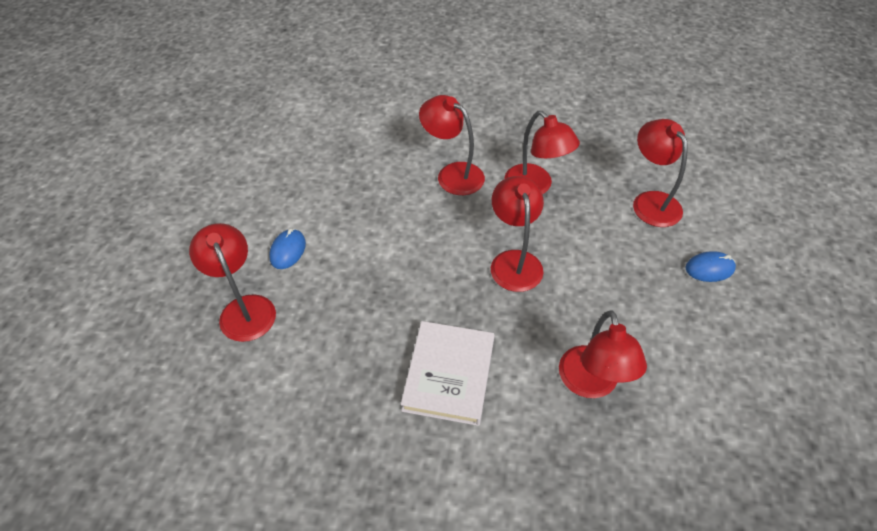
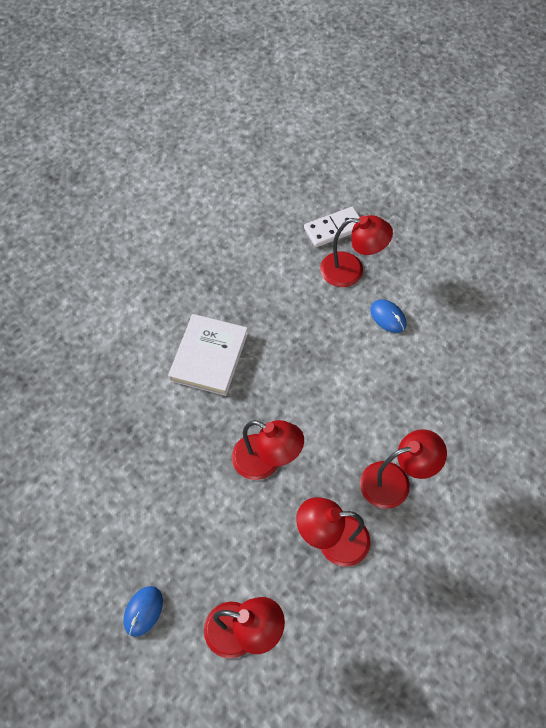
camera: 125 degrees right, 10 degrees up
white book [401,321,495,426] -> white book turned 60 degrees clockwise [168,314,248,396]
red lamp [559,310,647,398] -> none
none -> white domino [304,207,360,247]

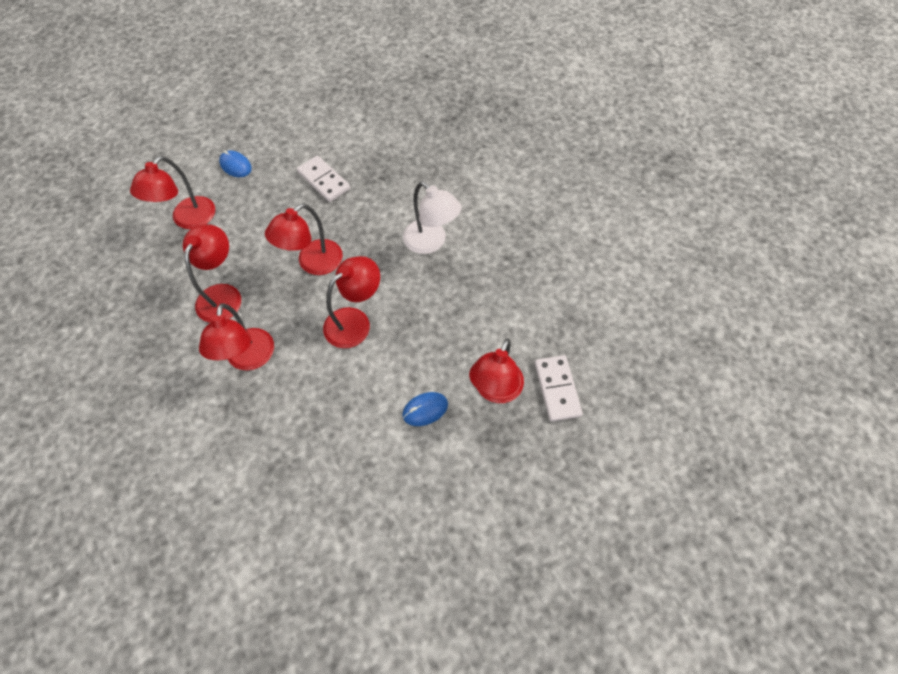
camera: 105 degrees right, 0 degrees up
white book [168,314,248,396] -> white lamp [403,182,462,254]
none -> white domino [297,155,350,202]
none -> red lamp [323,256,380,348]

